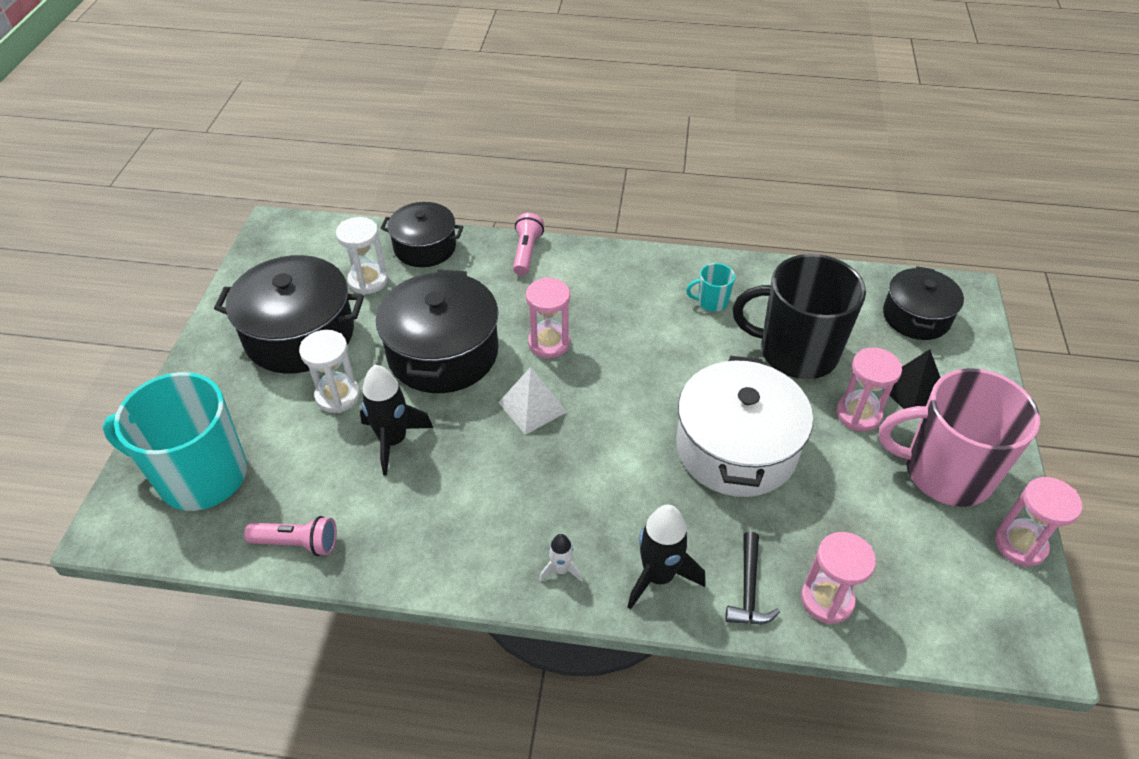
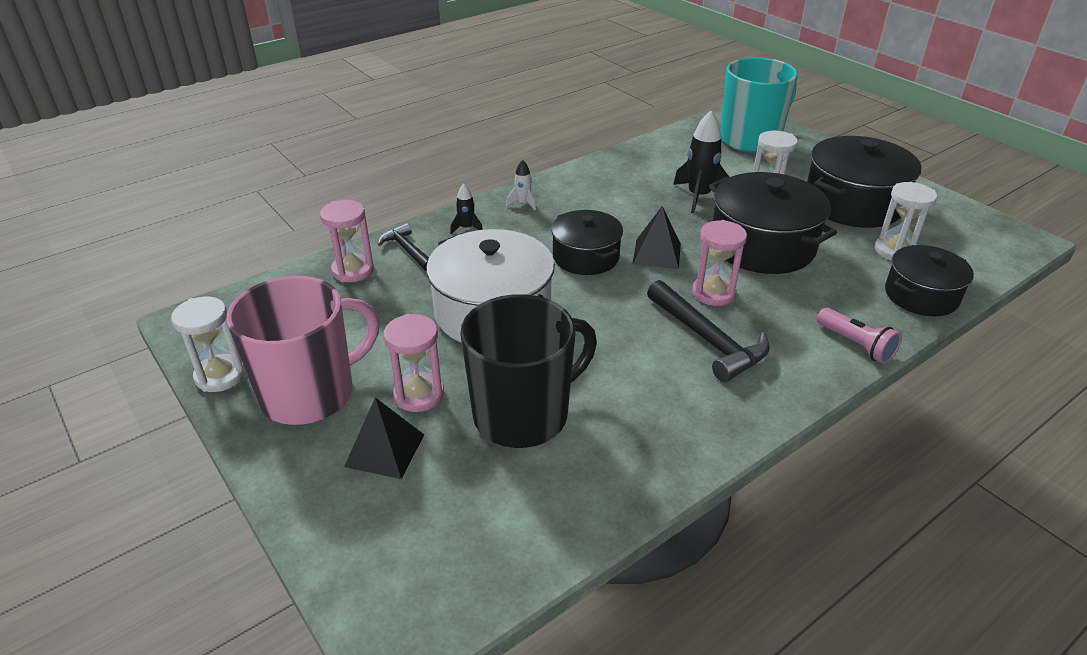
camera: 135 degrees right, 10 degrees down
pink flashlight [244,516,337,556] -> none
white pyramid [498,367,567,435] -> black pyramid [633,206,681,269]
black rocket [628,505,705,610] -> black rocket [450,184,483,234], size x0.53
turquoise mug [686,263,735,312] -> none
black pot [883,266,964,340] -> black pot moved to [551,210,623,275]
pink hourglass [995,477,1082,567] -> white hourglass [171,297,245,392]
none -> black hammer [647,280,770,382]

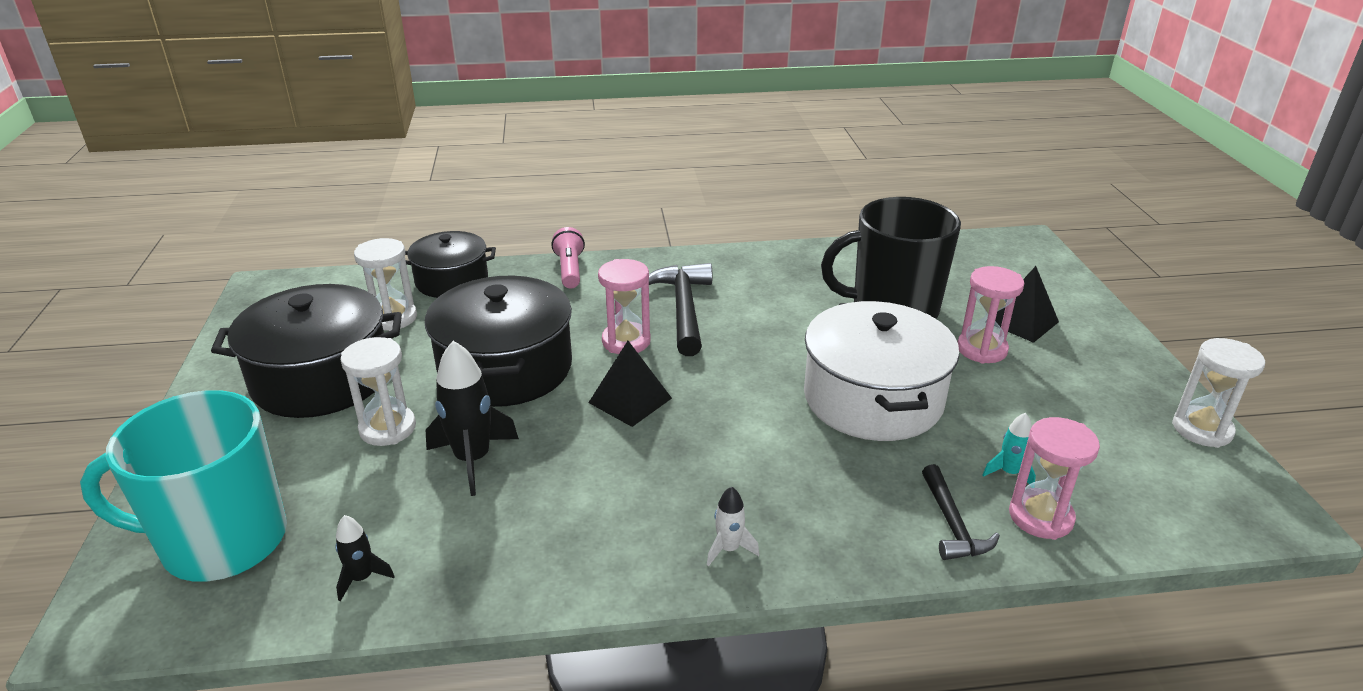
camera: 150 degrees left, 5 degrees down
pink mug [226,276,380,425] -> none
black rocket [450,184,483,234] -> black rocket moved to [335,515,395,601]
black pot [551,210,623,275] -> none
none -> turquoise rocket [983,413,1036,484]

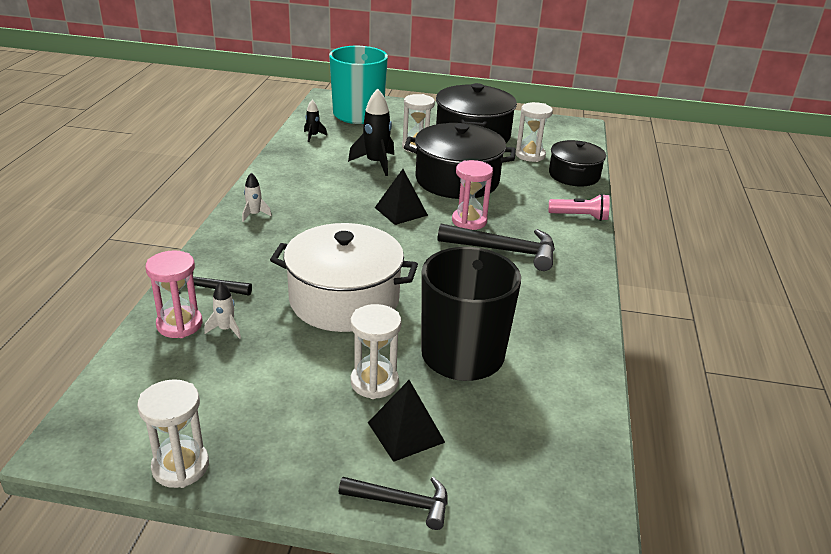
camera: 105 degrees right, 0 degrees up
pink hourglass [957,266,1024,364] -> white hourglass [351,304,402,399]
turquoise rocket [983,413,1036,484] -> white rocket [204,281,241,339]
none -> black hammer [339,477,447,530]

